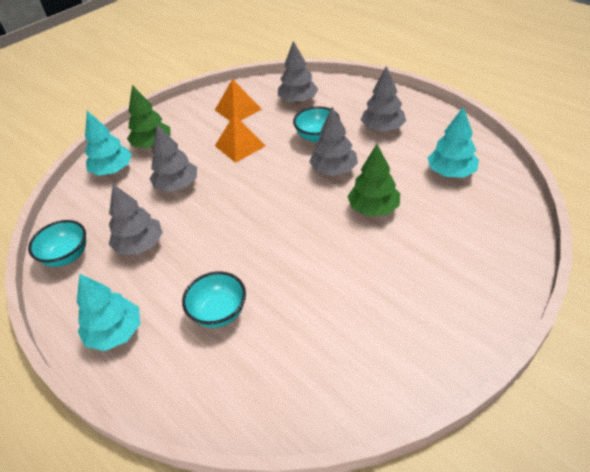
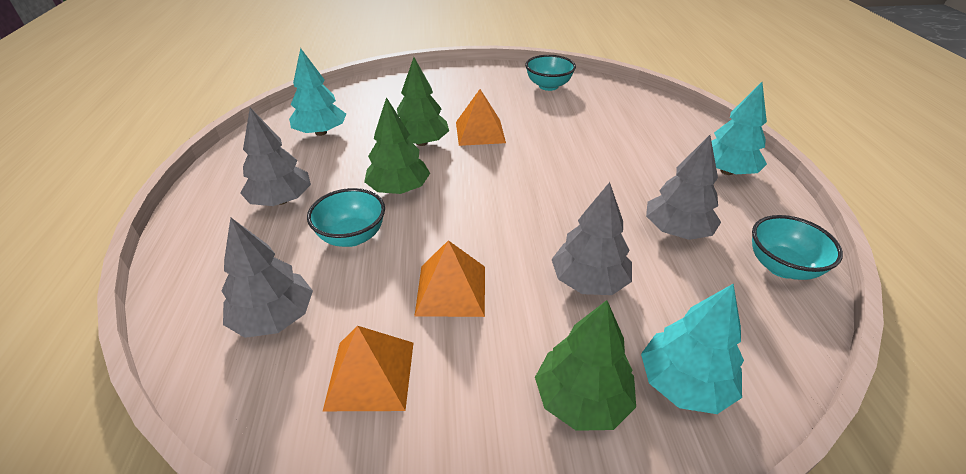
camera: 145 degrees left, 5 degrees down
turquoise bowl [182,271,246,328] -> turquoise bowl moved to [525,55,576,91]
grey tree [309,107,358,176] -> green tree [364,97,430,194]
none -> orange pyramid [456,89,506,146]

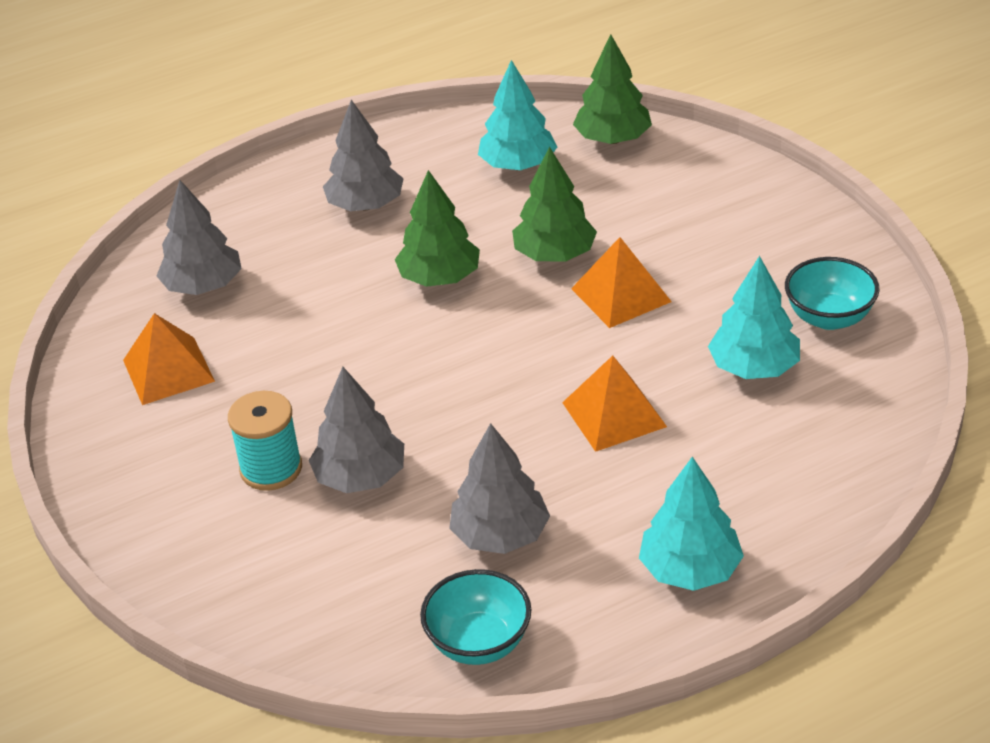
camera: 70 degrees right, 0 degrees up
turquoise bowl [307,188,385,247] -> none
orange pyramid [415,240,485,317] -> orange pyramid moved to [562,355,667,452]
green tree [535,300,636,431] -> green tree moved to [573,34,652,144]
turquoise tree [641,284,744,414] -> turquoise tree moved to [708,256,800,379]
none -> turquoise spool [228,391,302,491]

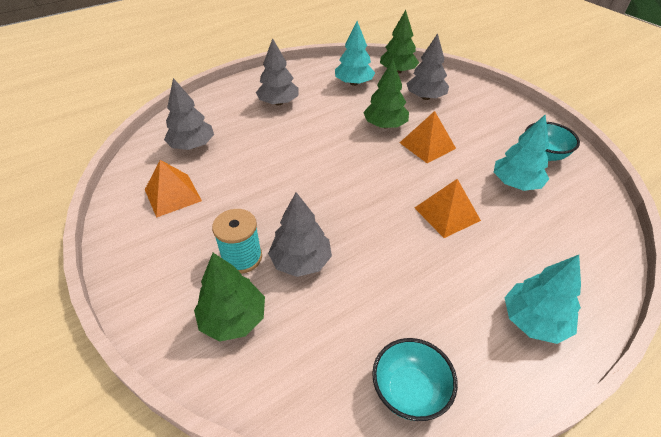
camera: 10 degrees left, 5 degrees up
green tree [395,170,480,287] -> green tree moved to [194,253,265,342]
grey tree [449,423,550,554] -> grey tree moved to [406,33,449,100]

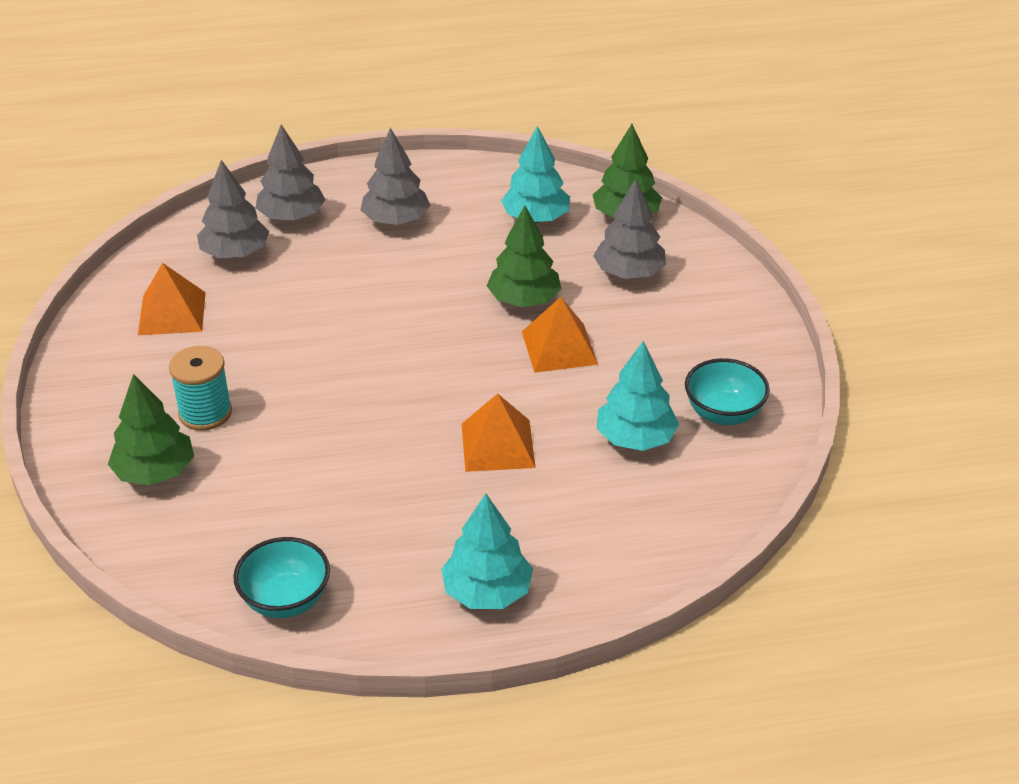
camera: 25 degrees right, 5 degrees down
grey tree [268,192,332,277] -> grey tree moved to [256,125,326,221]

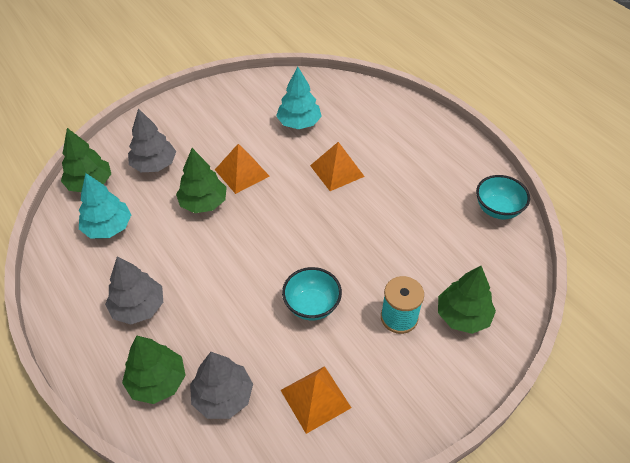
camera: 115 degrees left, 10 degrees up
grey tree [256,125,326,221] -> green tree [122,336,186,404]
turquoise tree [441,494,533,609] -> none
turquoise bowl [685,358,770,425] -> turquoise bowl moved to [282,267,342,320]

